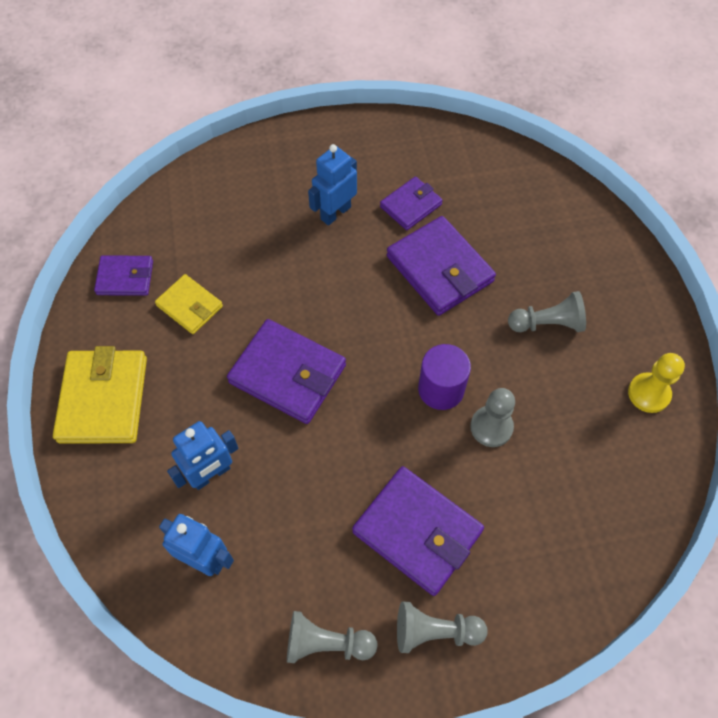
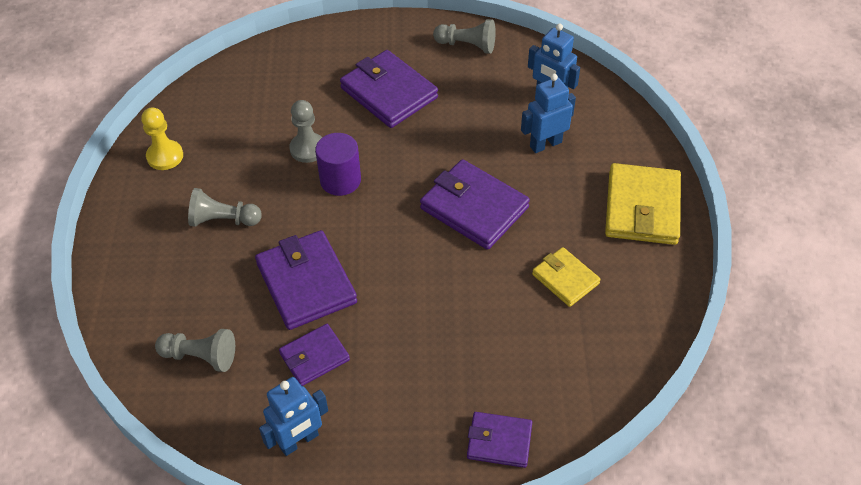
camera: 170 degrees left, 10 degrees down
purple wallet [94,255,153,296] -> purple wallet moved to [467,412,532,468]
blue robot [308,144,357,226] -> blue robot moved to [259,377,328,456]
grey pawn [397,601,488,653] -> grey pawn moved to [155,329,235,372]

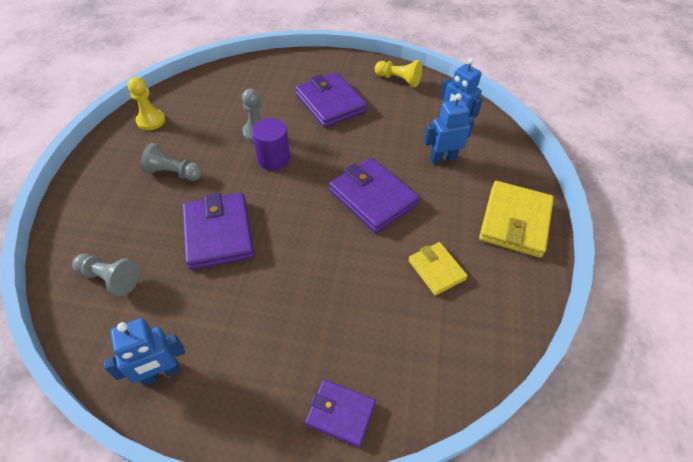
camera: 10 degrees right, 0 degrees up
purple wallet [279,324,350,386] -> none
grey pawn [433,19,496,54] -> yellow pawn [375,60,422,87]

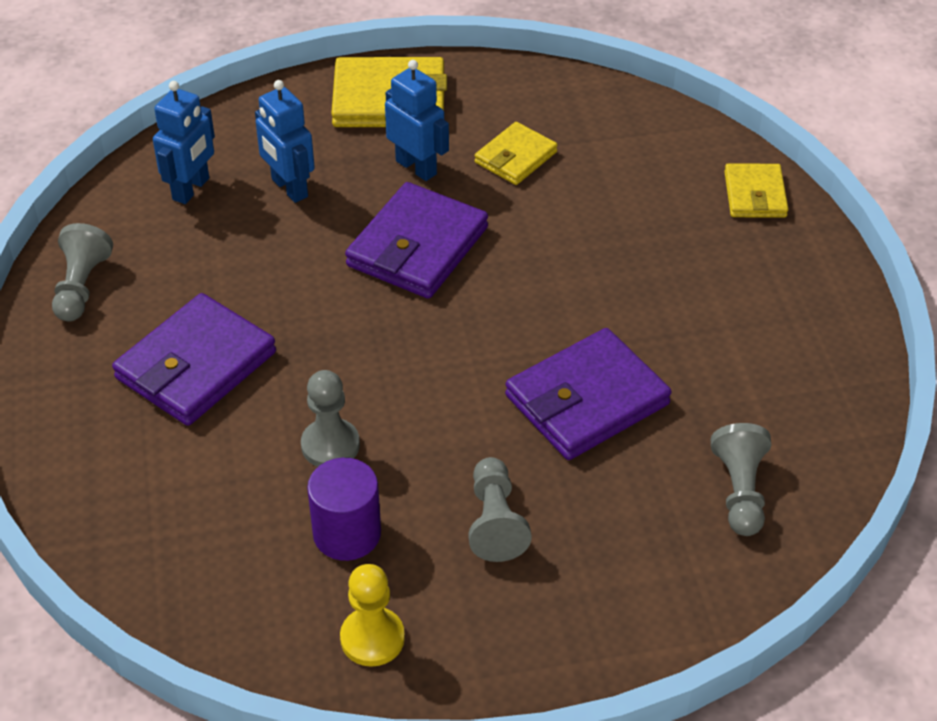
camera: 110 degrees left, 5 degrees down
blue robot [103,318,185,385] -> blue robot moved to [385,60,449,181]
purple cylinder [252,118,290,170] -> purple cylinder moved to [307,458,381,561]
purple wallet [305,379,376,448] -> yellow wallet [724,163,788,218]
yellow pawn [375,60,422,87] -> grey pawn [52,223,113,321]

